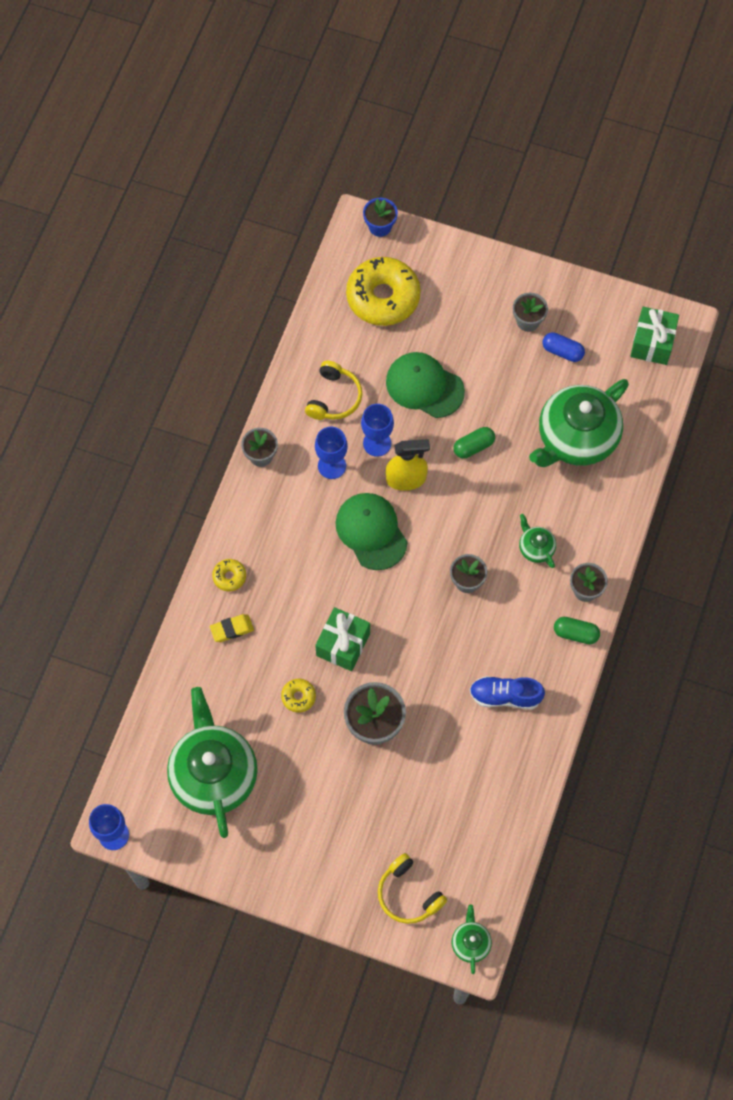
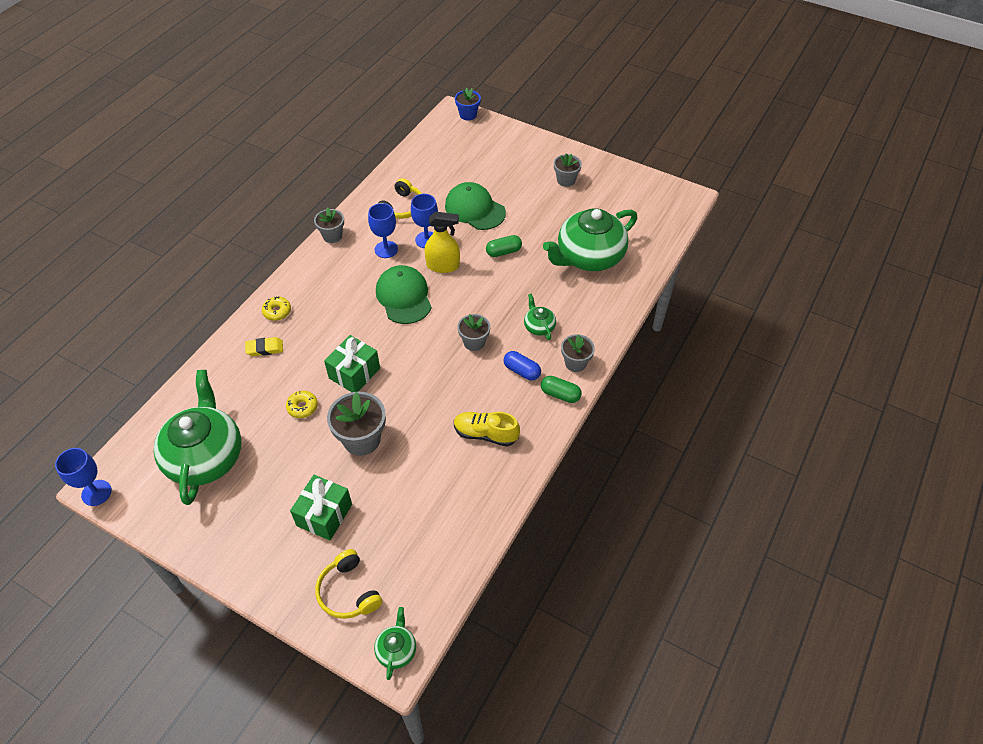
camera: 10 degrees right, 15 degrees down
yellow donut [346,257,421,326] -> none
blue shoe [470,676,545,709] -> yellow shoe [454,412,520,447]
blue capsule [543,332,585,362] -> blue capsule moved to [503,351,541,381]
green gift [630,307,679,365] -> green gift moved to [290,475,352,541]

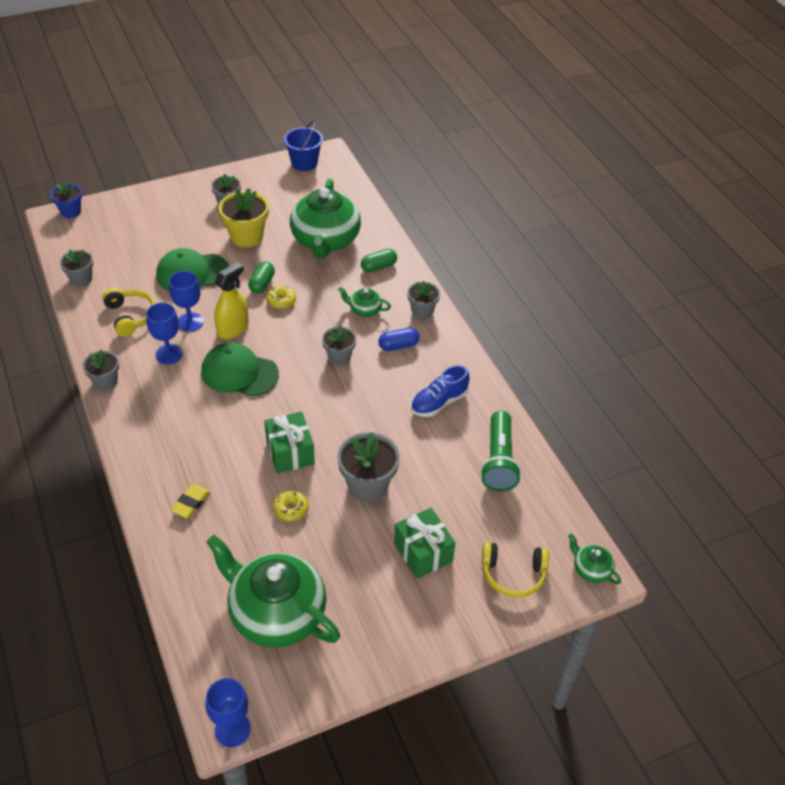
camera: 55 degrees left, 5 degrees down
yellow donut [262,296,291,321] -> yellow donut moved to [266,286,296,309]
yellow shoe [454,412,520,447] -> blue shoe [411,365,469,417]
green capsule [541,376,582,403] -> green capsule moved to [361,248,397,273]
none -> grey flower pot [60,249,93,287]
none -> yellow flower pot [219,188,269,247]
none -> blue bucket [284,121,323,171]
none -> green flashlight [480,411,521,491]

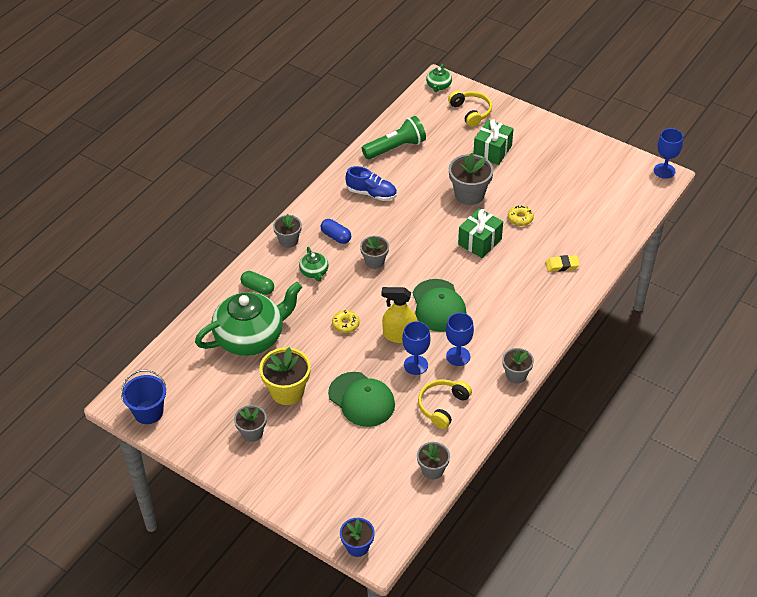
camera: 120 degrees left, 0 degrees up
green teapot [206,535,340,648] -> none
green capsule [248,261,275,294] -> none

